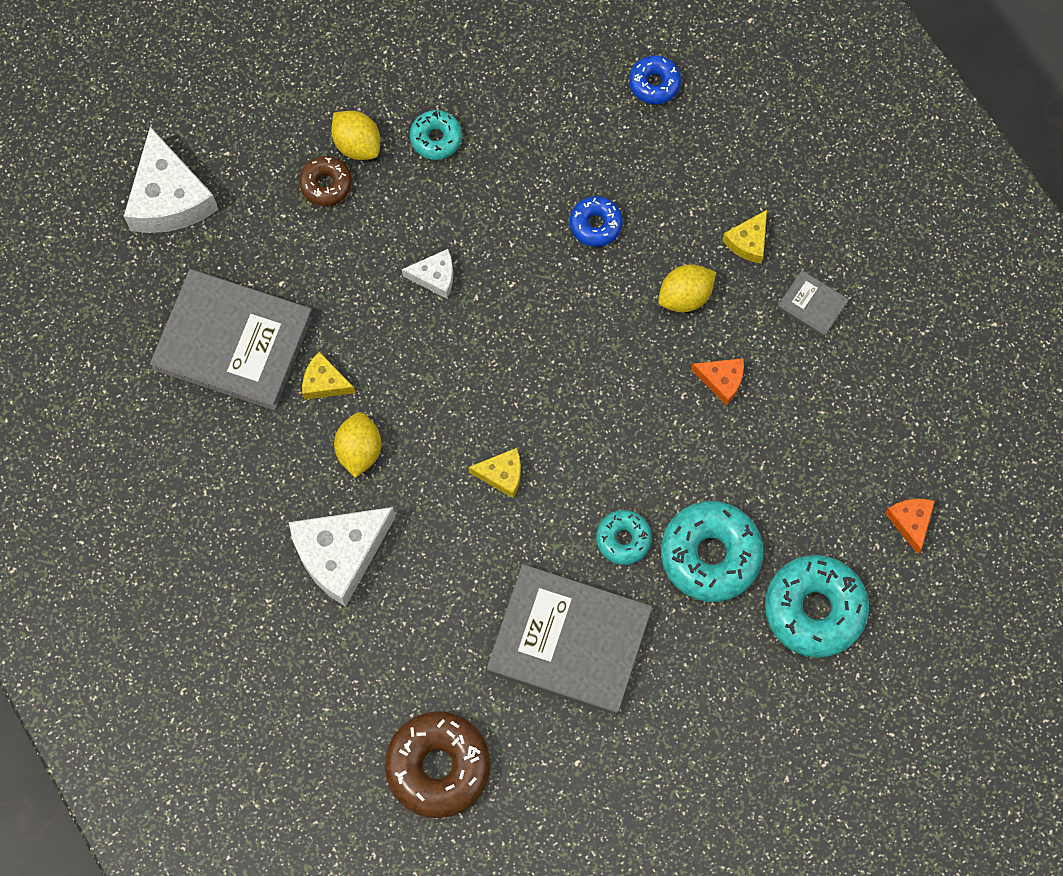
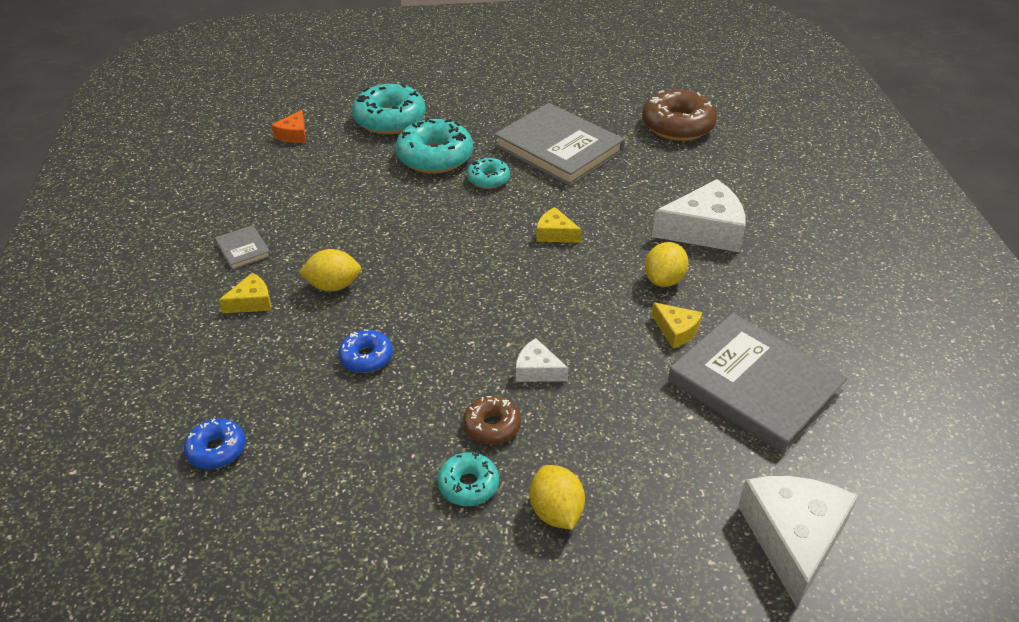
camera: 155 degrees left, 30 degrees down
brown donut [299,156,352,206] -> brown donut moved to [463,396,521,445]
orange cheese [691,358,744,406] -> none

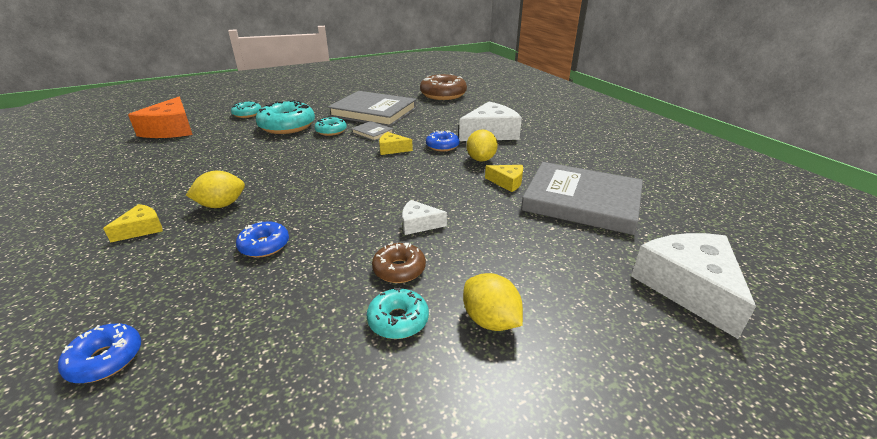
camera: 20 degrees left, 10 degrees down
grey book [215,225,271,270] -> grey book moved to [351,121,394,141]
orange cheese [271,110,306,143] -> orange cheese [128,97,193,138], size x1.97
turquoise donut [352,84,426,134] -> turquoise donut [231,101,261,118], size x0.55
none -> blue donut [426,131,460,151]

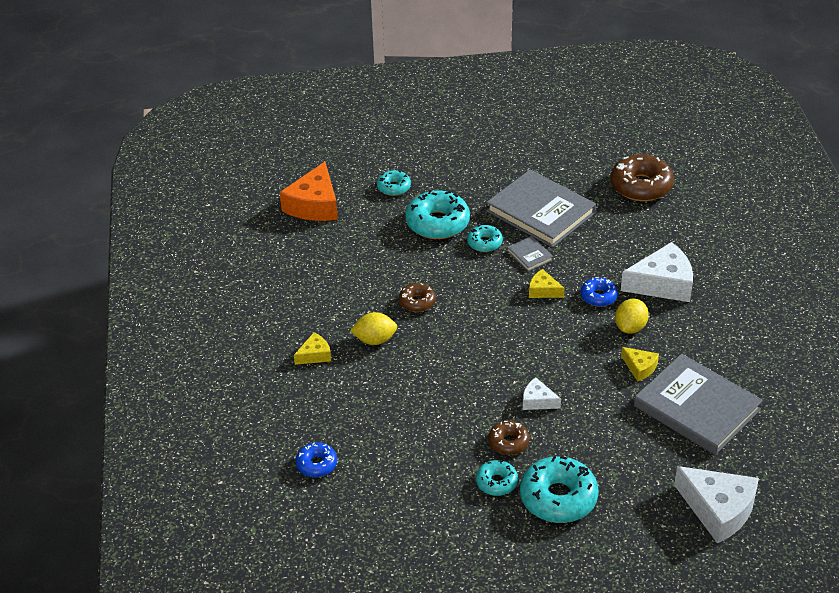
camera: 20 degrees right, 10 degrees up
blue donut [236,221,289,258] -> none
yellow lemon [463,273,523,331] -> turquoise donut [520,456,599,523]
white cheese [631,233,756,339] -> white cheese turned 120 degrees clockwise [674,466,759,543]
none -> brown donut [399,283,436,312]

